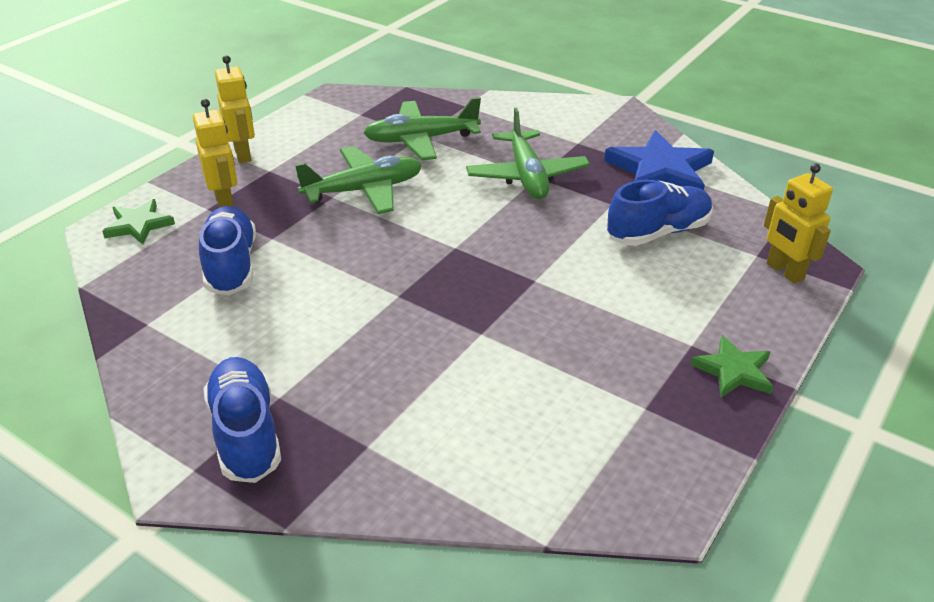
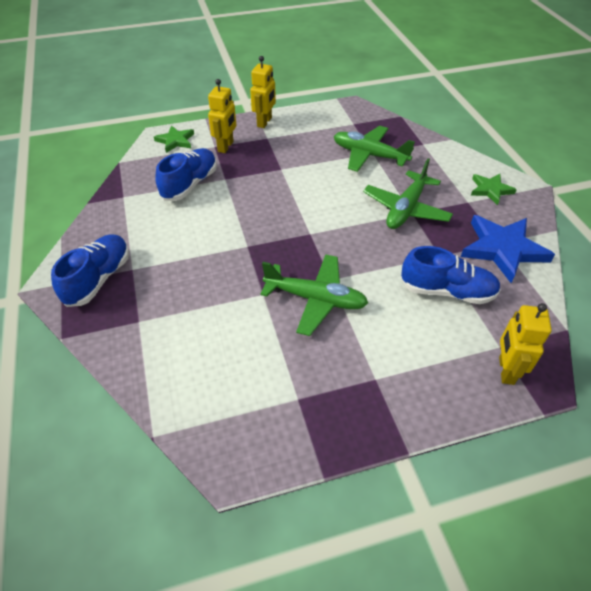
camera: 40 degrees right, 10 degrees up
green plane [295,146,422,214] -> green plane moved to [260,254,368,336]
green star [690,335,773,398] -> green star moved to [471,174,517,205]

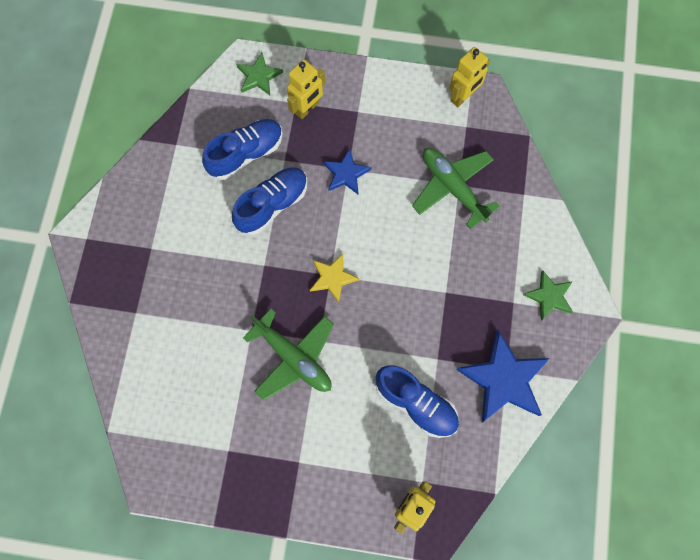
camera: 25 degrees right, 25 degrees up
blue shoe [51,234,129,307] -> blue shoe moved to [232,167,307,235]
yellow robot [250,56,276,128] -> yellow robot moved to [449,47,490,107]
green plane [363,158,453,229] -> none
none -> yellow star [310,253,359,303]
none -> blue star [323,148,371,194]

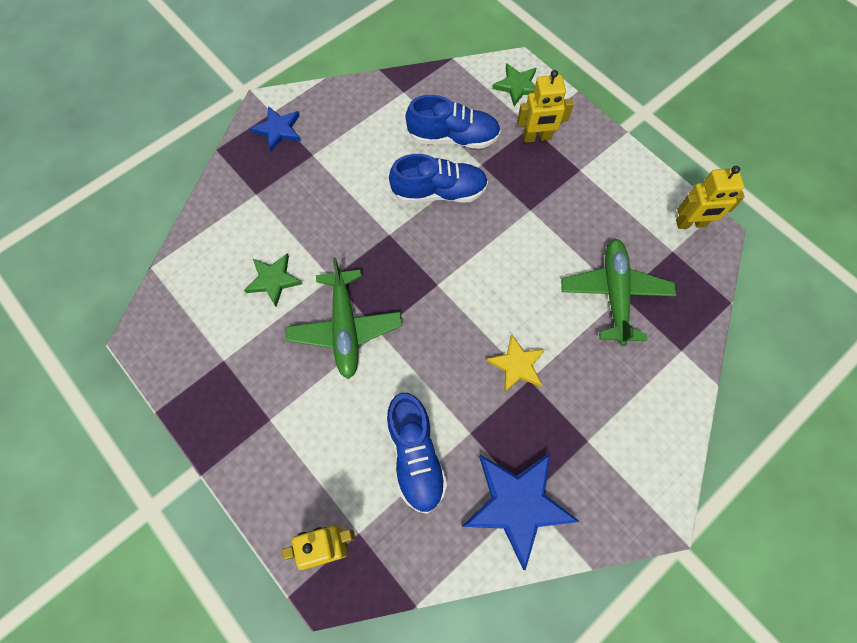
camera: 40 degrees right, 5 degrees down
yellow star [310,253,359,303] -> yellow star moved to [486,334,545,393]
blue star [323,148,371,194] -> blue star moved to [250,106,301,152]
green star [523,270,573,321] -> green star moved to [244,254,302,307]

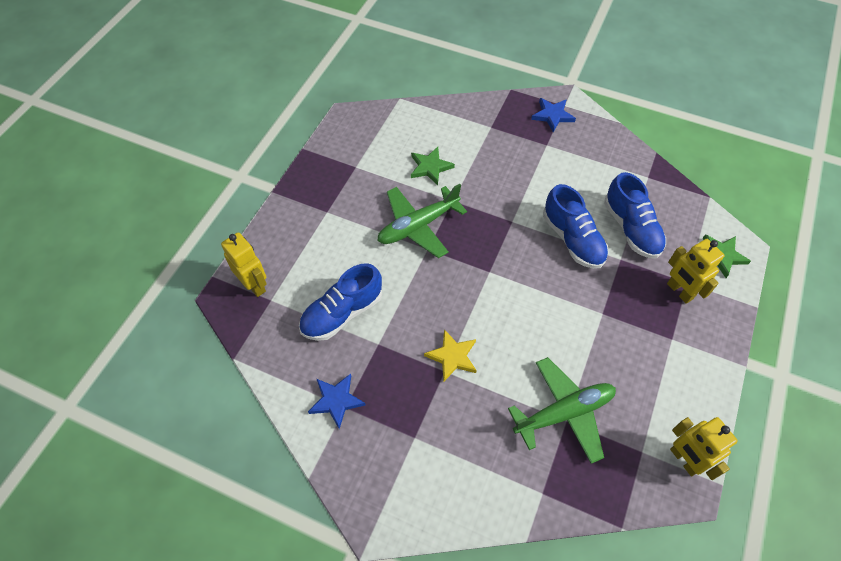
camera: 65 degrees right, 10 degrees down
blue star [462,453,580,571] -> blue star [308,374,365,429], size x0.57

